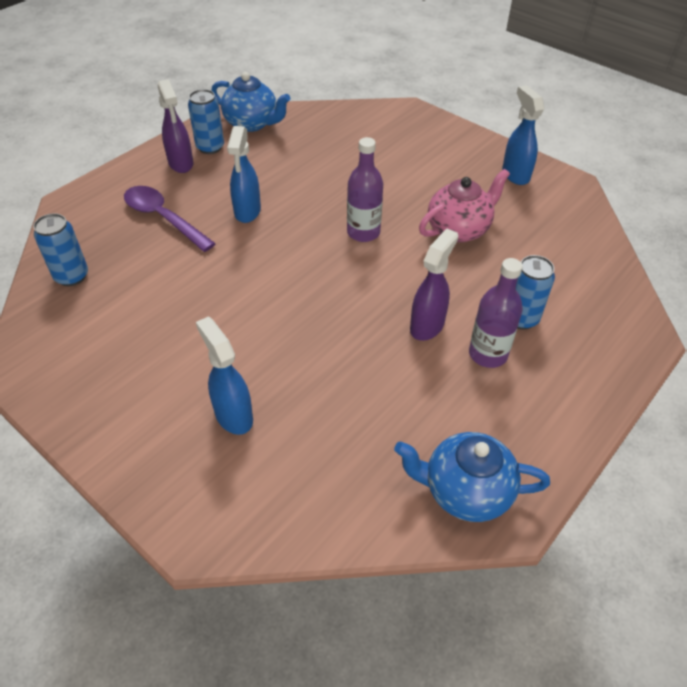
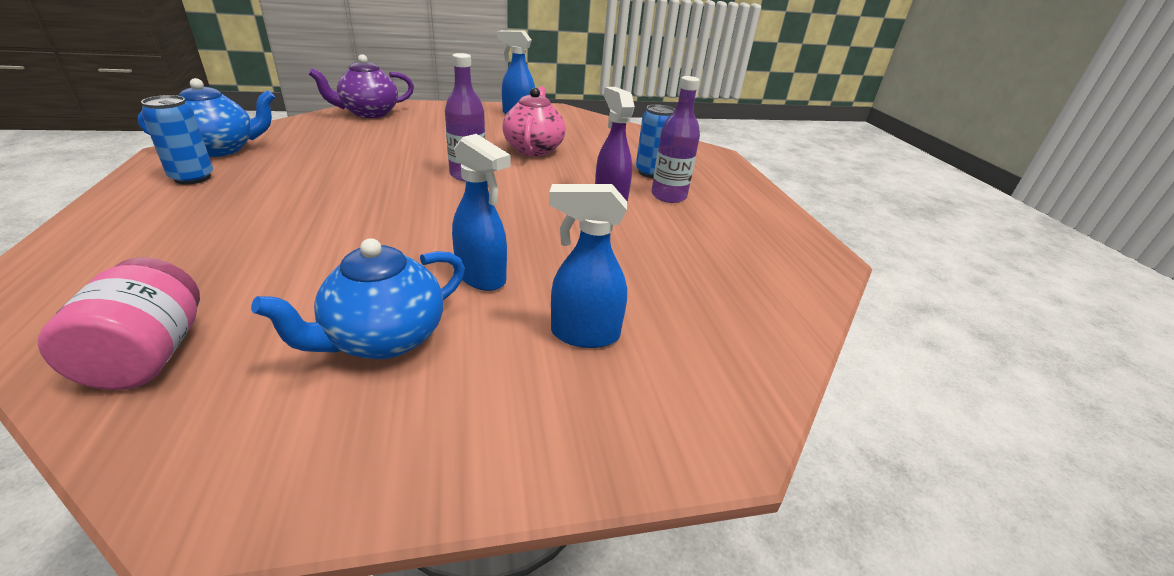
camera: 55 degrees left, 15 degrees down
blue can [33,213,88,286] -> pink jar [38,257,200,390]
purple spoon [124,186,216,252] -> none
purple spray bottle [158,79,194,173] -> none
blue spray bottle [227,126,261,223] -> blue spray bottle moved to [452,134,511,291]
blue teapot [394,432,550,522] -> blue teapot moved to [251,238,465,359]
none -> purple teapot [308,55,414,118]

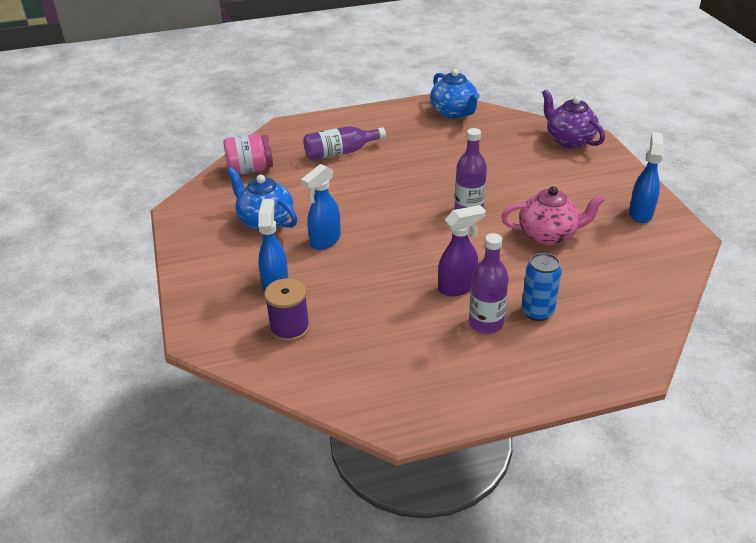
camera: 90 degrees right, 5 degrees up
blue can [141,95,213,184] -> none
none -> purple spool [264,278,310,342]
none -> purple bottle [303,126,386,161]

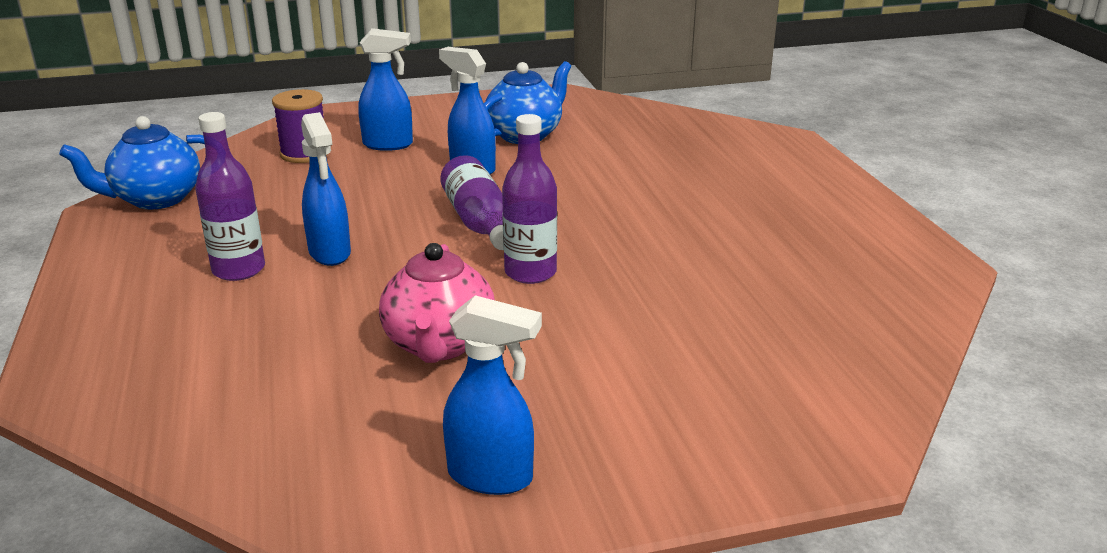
camera: 90 degrees right, 10 degrees down
pink jar [223,134,273,174] -> none
purple bottle [303,126,386,161] -> purple bottle moved to [440,155,503,250]
blue teapot [430,69,480,119] -> blue teapot moved to [59,116,205,209]
purple spray bottle [438,205,486,296] -> blue spray bottle [301,112,351,266]
blue can [521,253,562,321] -> none
purple teapot [542,89,605,148] -> none

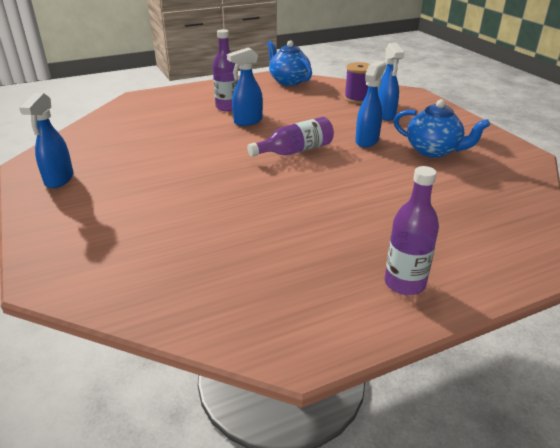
camera: 80 degrees right, 5 degrees up
pink teapot [379,243,495,363] -> none
purple bottle [502,114,557,284] -> purple bottle moved to [385,166,439,295]

